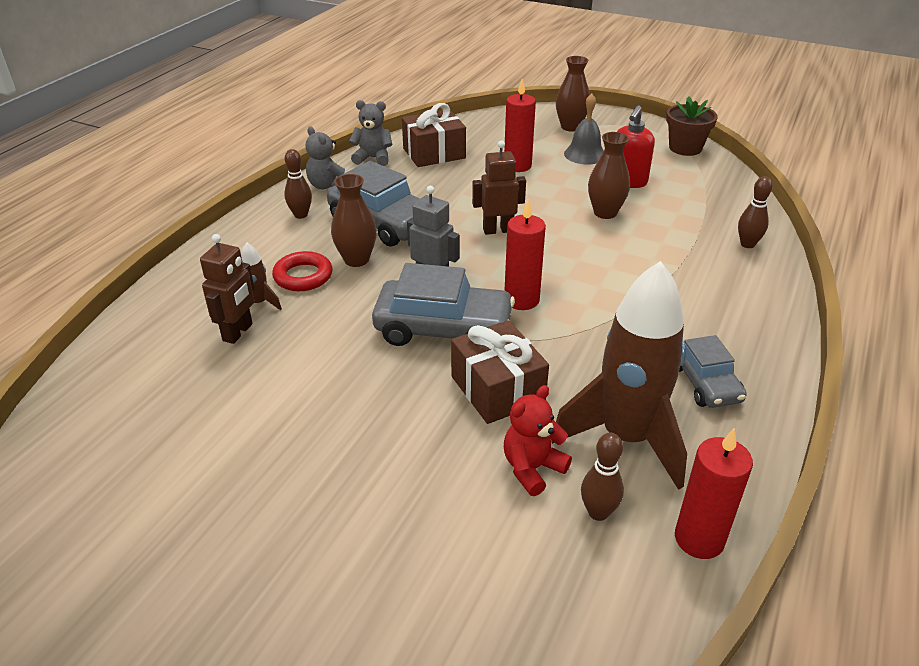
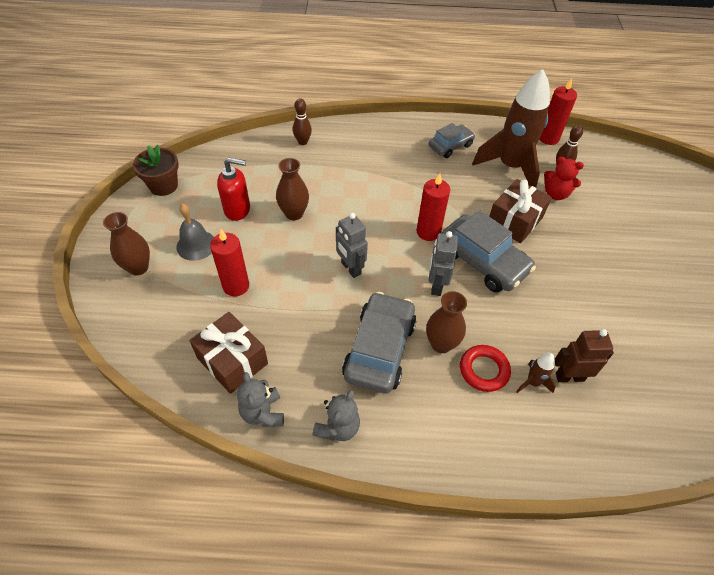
camera: 115 degrees left, 15 degrees up
brown bowling pin [284,149,312,219] -> none
grey car [372,263,515,346] -> grey car turned 150 degrees clockwise [442,210,536,293]
brown robot [472,140,526,235] -> grey robot [336,213,368,278]

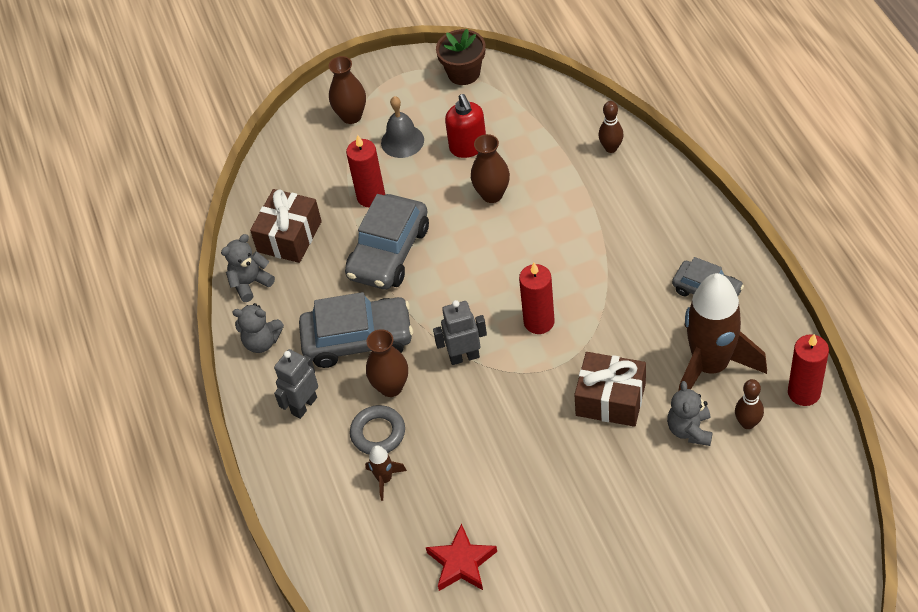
camera: 75 degrees right, 0 degrees up
grey robot [336,213,368,278] -> grey robot moved to [274,349,318,419]
grey car [442,210,536,293] -> grey car moved to [345,194,429,289]
red ring [460,345,511,392] -> grey ring [350,405,405,454]
red teddy bear [544,157,584,200] -> grey teddy bear [667,381,713,446]
brown robot [555,329,614,382] -> none
none -> red star [426,523,497,591]

